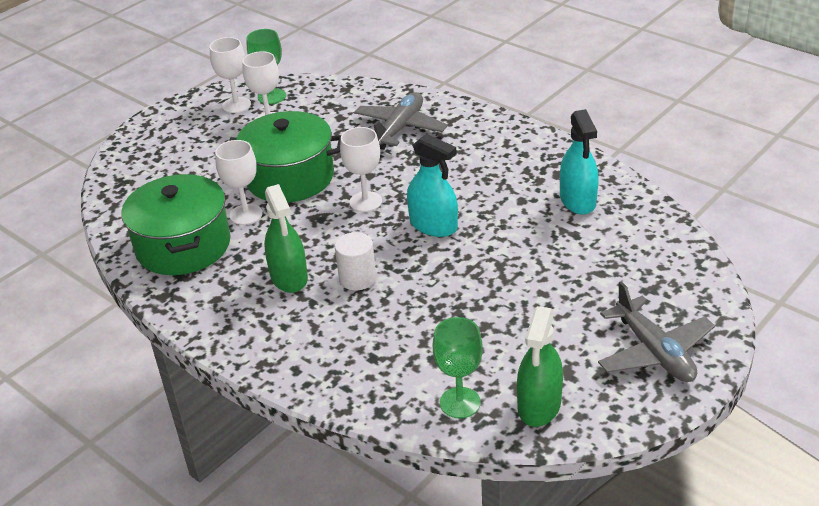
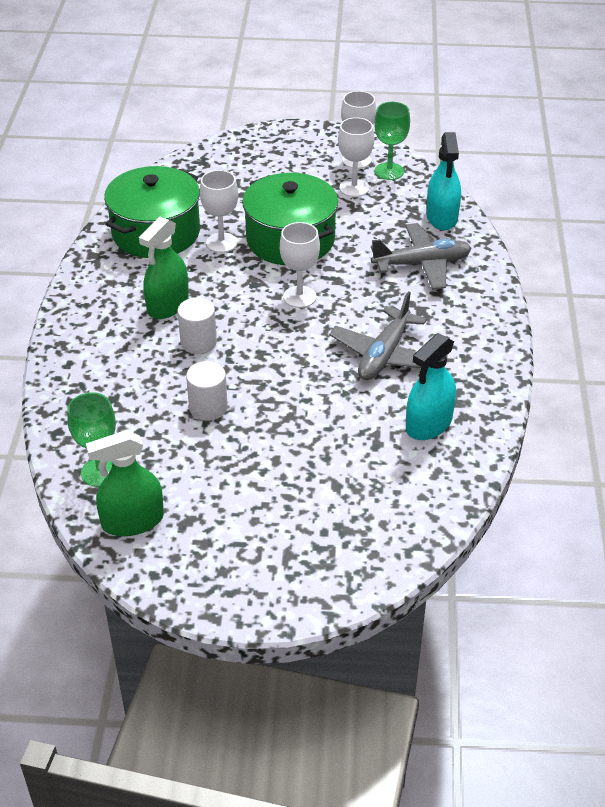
camera: 50 degrees right, 5 degrees up
turquoise spray bottle [407,134,458,237] -> turquoise spray bottle moved to [426,132,461,230]
grey plane [598,281,715,382] -> grey plane moved to [329,291,427,380]
none -> white cylinder [186,361,228,421]

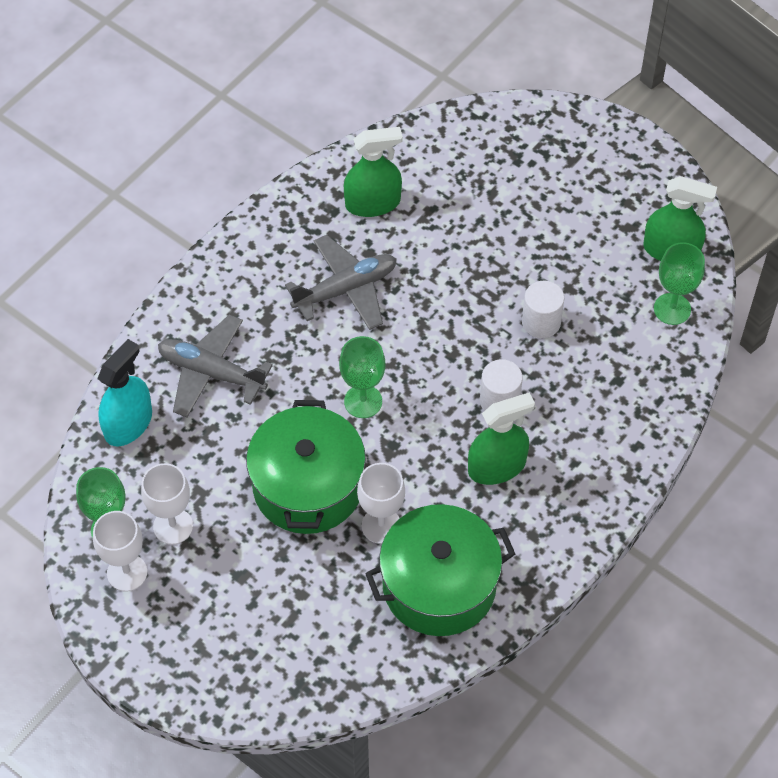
camera: 145 degrees left, 15 degrees up
white goblet [280,222,320,308] -> green goblet [339,336,386,418]
turquoise spray bottle [406,333,456,440] -> green spray bottle [344,127,403,217]

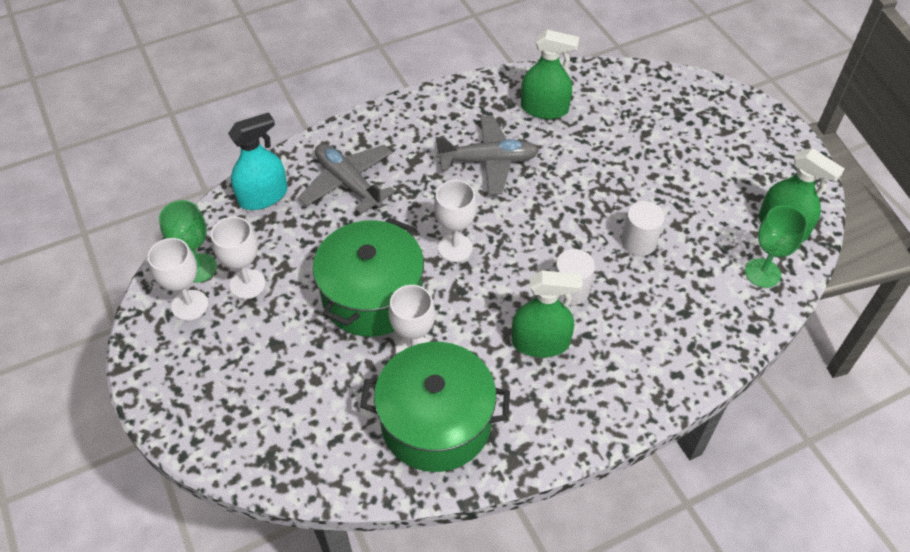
camera: 25 degrees right, 5 degrees down
green goblet [339,336,386,418] -> white goblet [434,180,477,262]

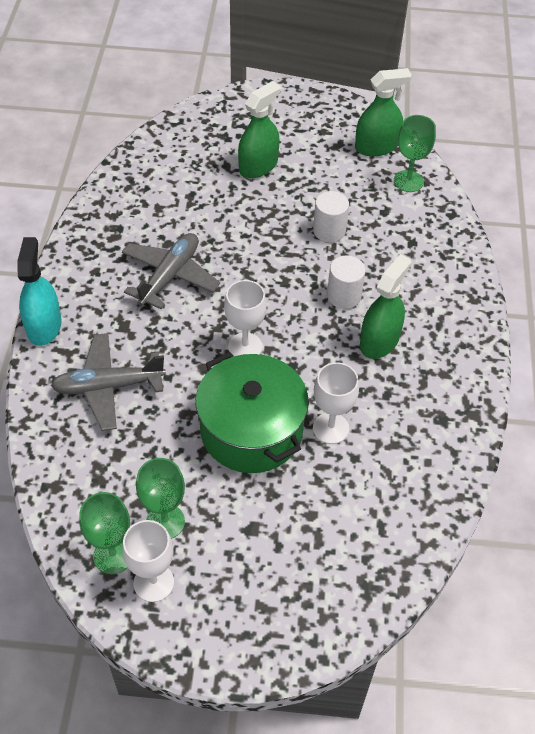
camera: 60 degrees left, 0 degrees up
white goblet [211,217,266,299] -> green goblet [136,458,185,539]
turquoise spray bottle [228,112,287,210] -> turquoise spray bottle moved to [17,237,62,346]
green pot [360,342,510,472] -> none
green spray bottle [521,30,579,119] -> green spray bottle moved to [238,81,280,178]

